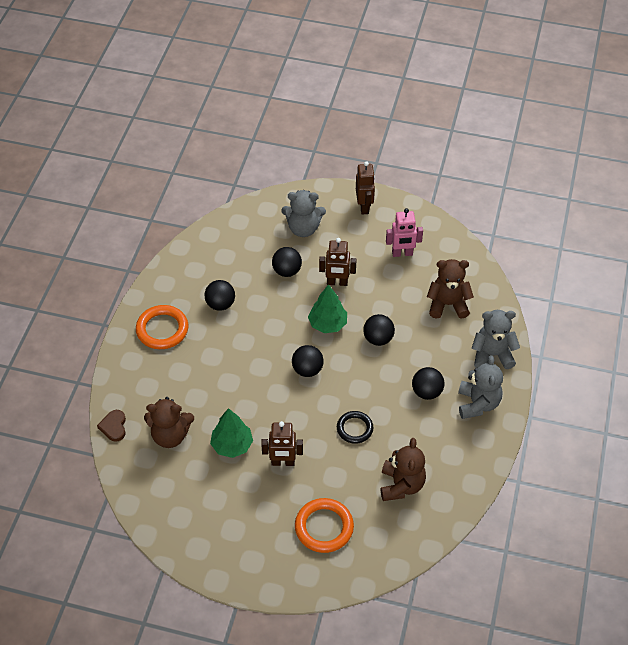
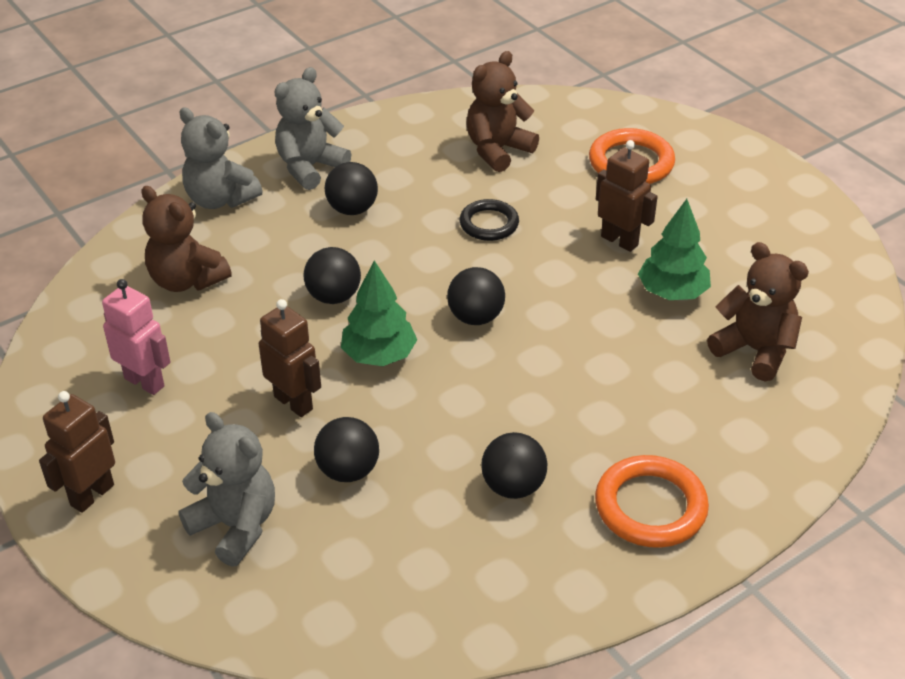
camera: 140 degrees left, 10 degrees down
brown heart [97,410,126,442] -> none

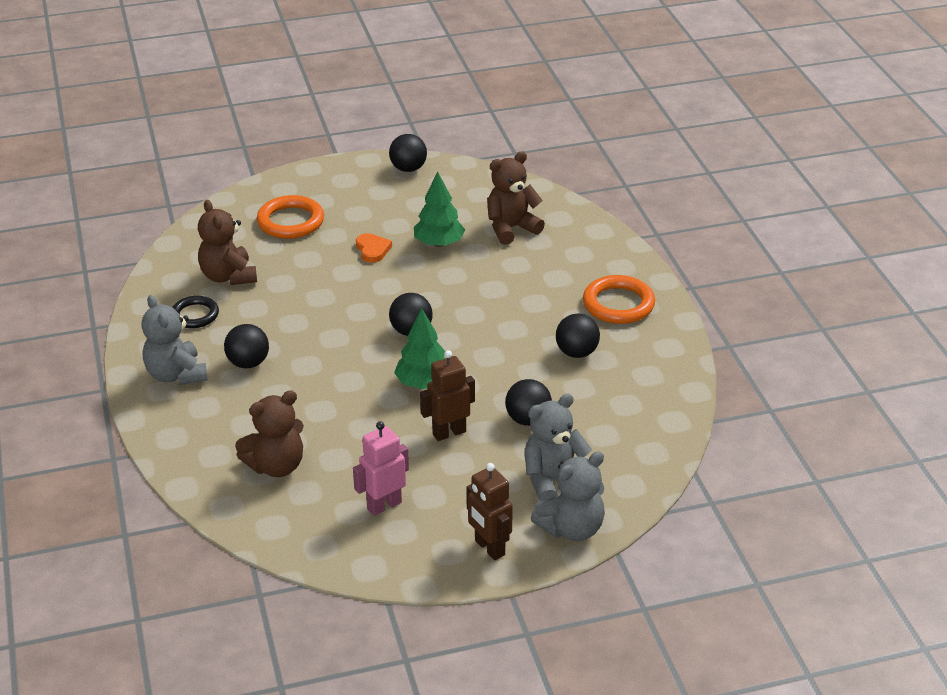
camera: 70 degrees left, 5 degrees down
grey teddy bear [179,108,263,209] -> grey teddy bear moved to [531,451,605,541]
black ball [303,247,361,304] -> black ball moved to [389,134,427,172]
black ring [459,199,519,241] -> black ring moved to [172,296,219,328]
brown robot [596,140,658,252] -> orange heart [356,233,392,263]

